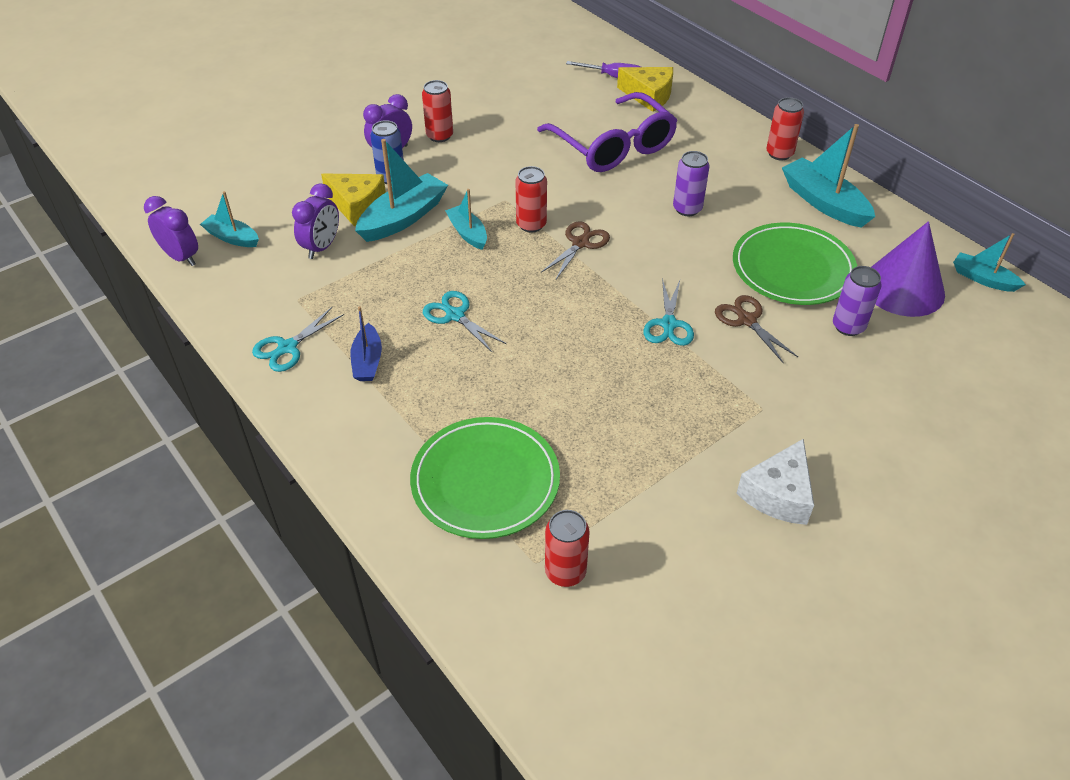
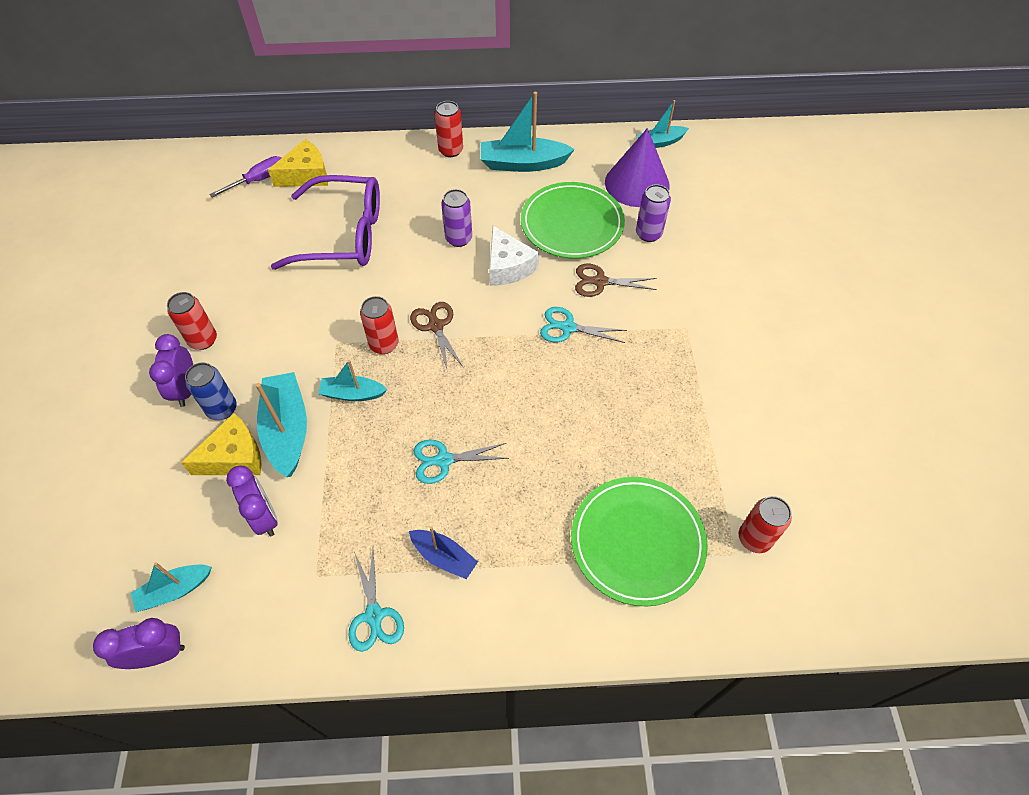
camera: 55 degrees left, 10 degrees up
turquoise scissors [643,278,694,346] -> turquoise scissors turned 150 degrees clockwise [540,307,627,343]
white cheese [736,439,814,525] -> white cheese moved to [489,226,539,286]

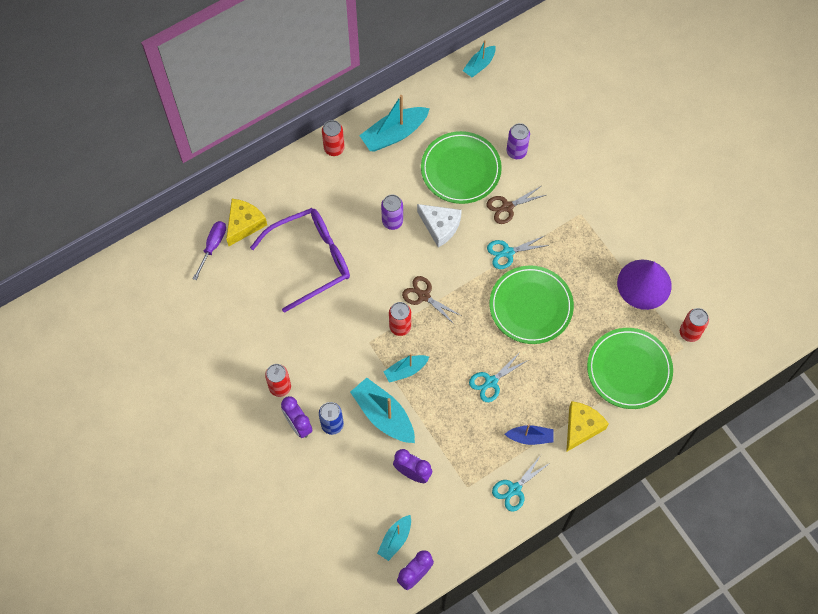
camera: 30 degrees left, 10 degrees up
yellow cheese [181,413,261,475] -> yellow cheese moved to [566,401,609,452]
turquoise scissors [348,549,404,652] -> turquoise scissors turned 90 degrees clockwise [492,455,550,512]
purple cone [605,128,670,207] -> purple cone moved to [617,260,672,310]
none -> green plate [490,266,574,344]

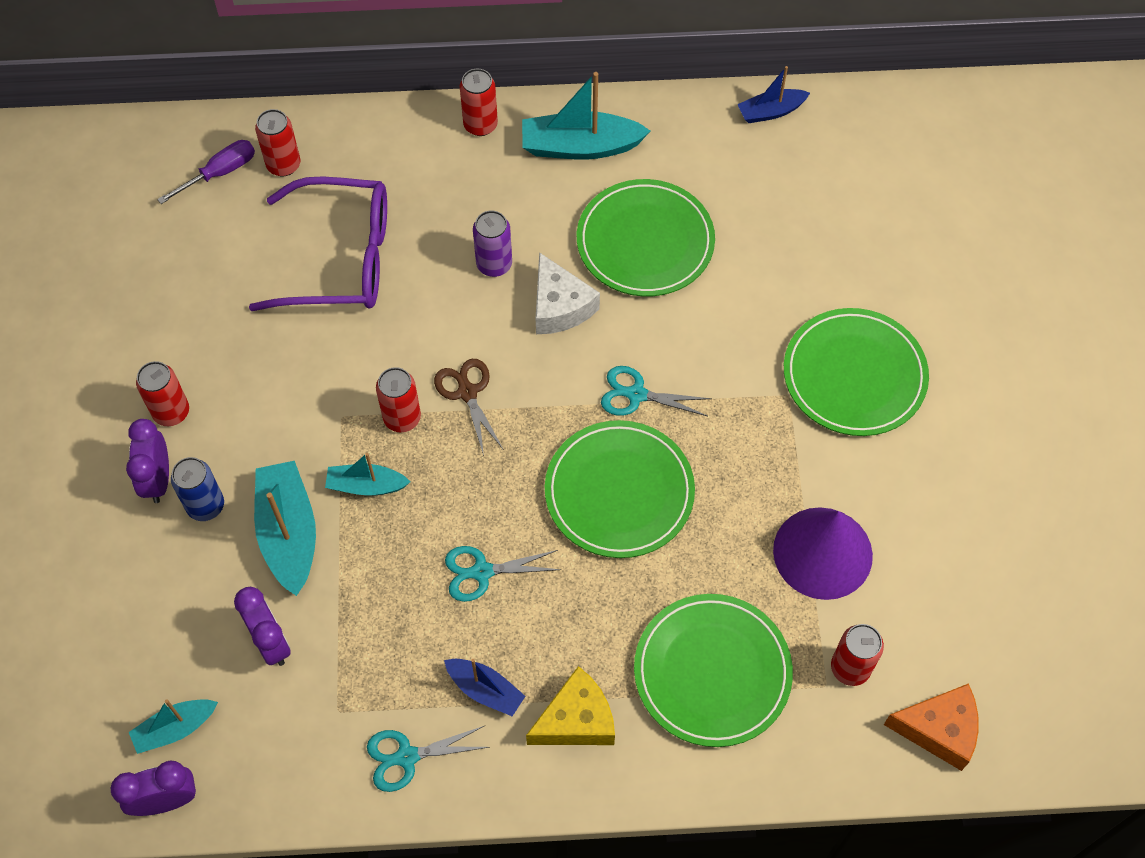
camera: 30 degrees right, 5 degrees down
yellow cheese [226,199,267,246] -> red can [255,109,300,176]
turquoise boat [463,40,496,78] -> blue boat [737,66,810,123]
brown scissors [487,186,546,224] -> none
purple can [506,123,530,159] -> none
none -> green plate [784,308,929,436]
none -> orange cheese [884,683,979,771]

